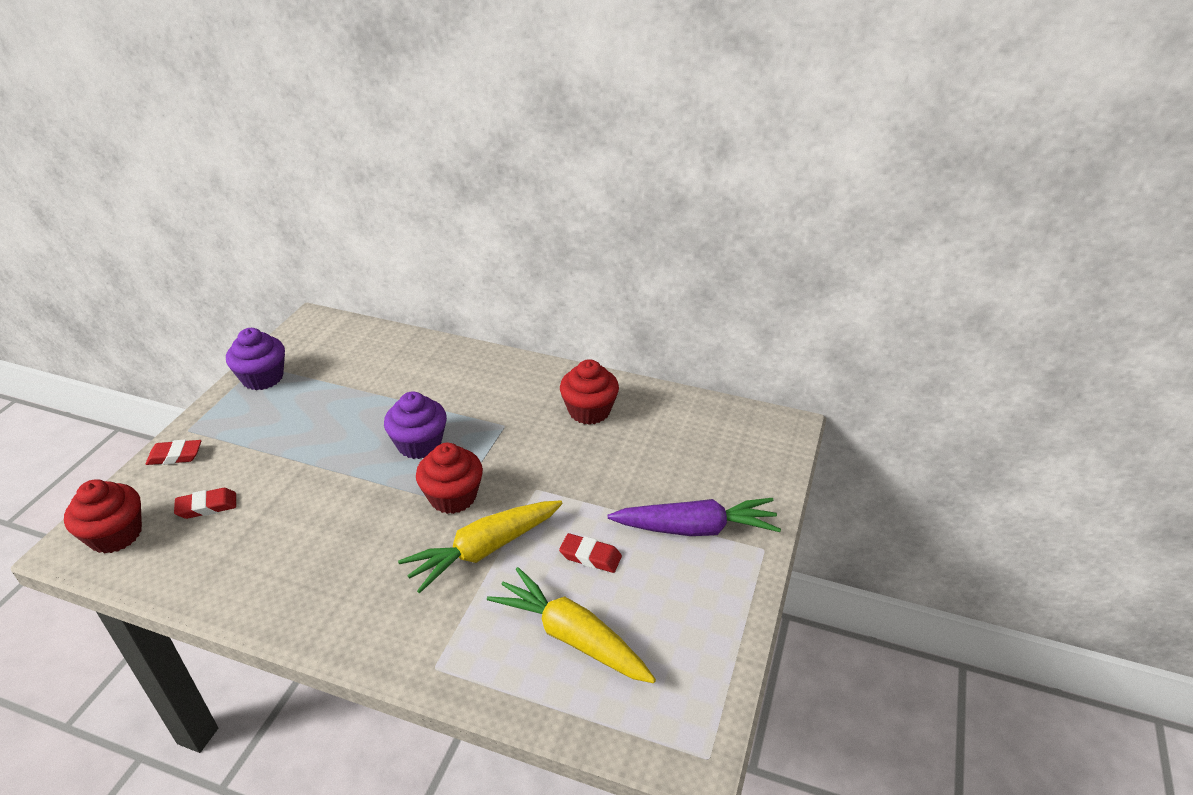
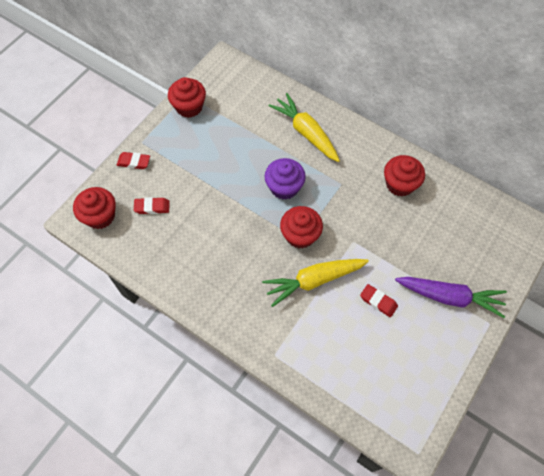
camera: 15 degrees right, 25 degrees up
purple cupcake [226,328,285,390] -> red cupcake [168,77,206,118]
yellow carrot [487,567,656,683] -> yellow carrot moved to [268,93,340,162]

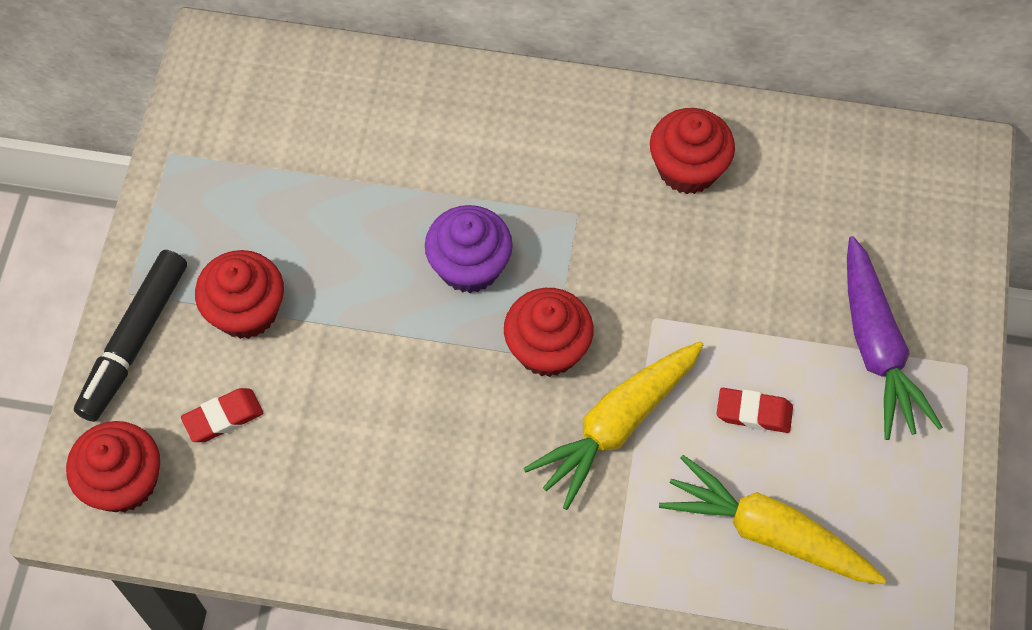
camera: 25 degrees left, 0 degrees up
red eraser [117,152,150,169] -> black marker [74,250,187,422]
red cupcake [168,77,206,118] -> red cupcake moved to [195,250,284,339]
yellow carrot [268,93,340,162] -> yellow carrot moved to [659,455,887,584]
purple carrot [395,277,507,318] -> purple carrot turned 90 degrees clockwise [847,236,943,440]

